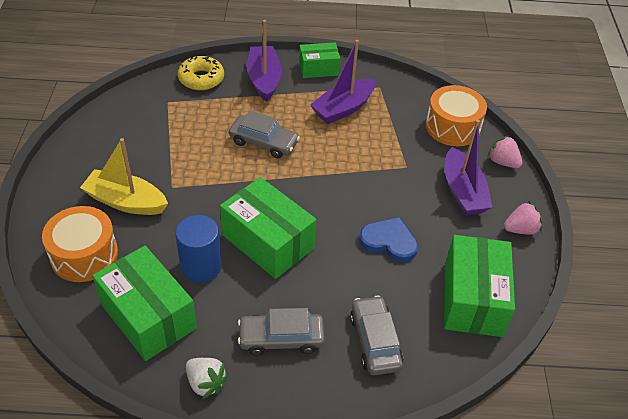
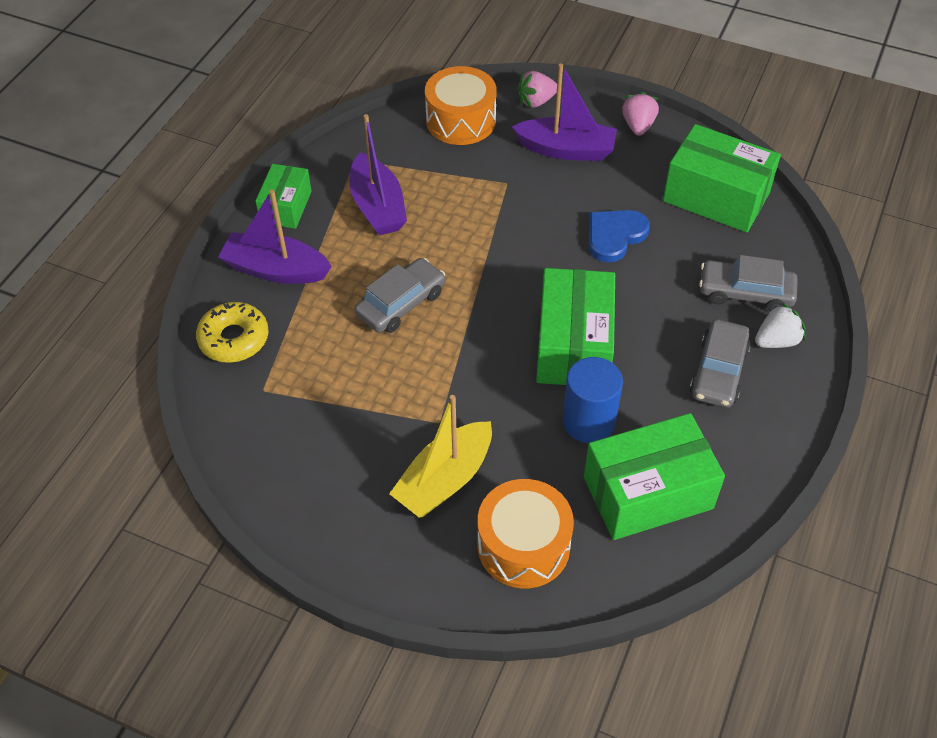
camera: 65 degrees left, 5 degrees up
white strawberry [186,358,229,399] -> white strawberry moved to [755,303,806,348]
green box [220,177,316,279] -> green box turned 60 degrees counterclockwise [536,268,615,385]

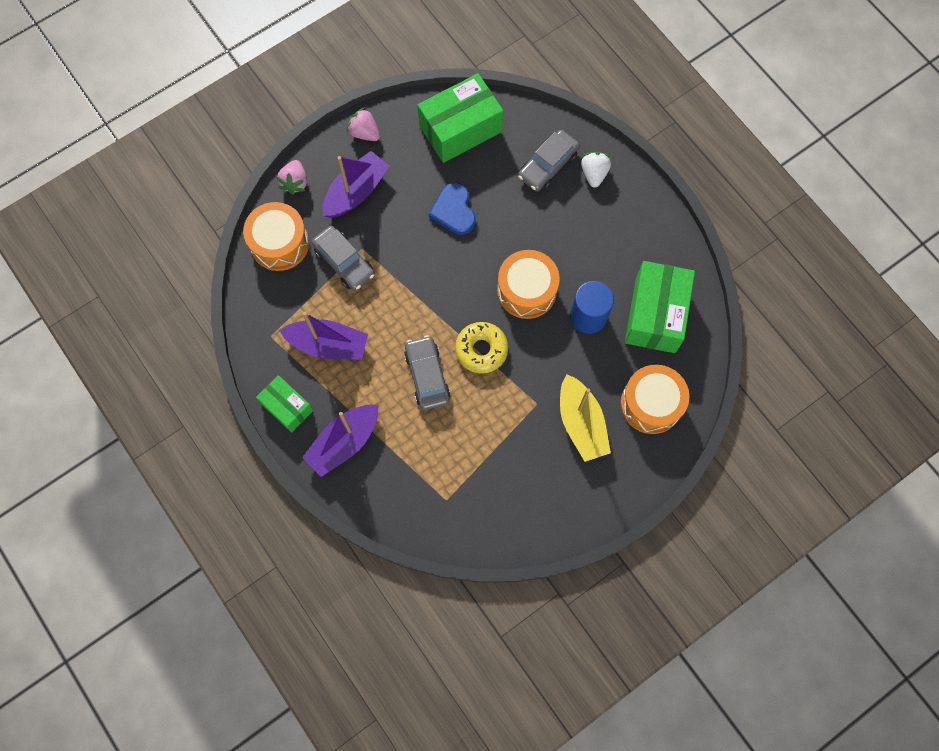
camera: 60 degrees left, 20 degrees up
yellow donut [196,302,269,363] -> yellow donut moved to [455,322,508,374]
green box [536,268,615,385] -> orange drum [497,250,560,319]
grey car [690,319,751,408] -> grey car moved to [311,226,375,291]

